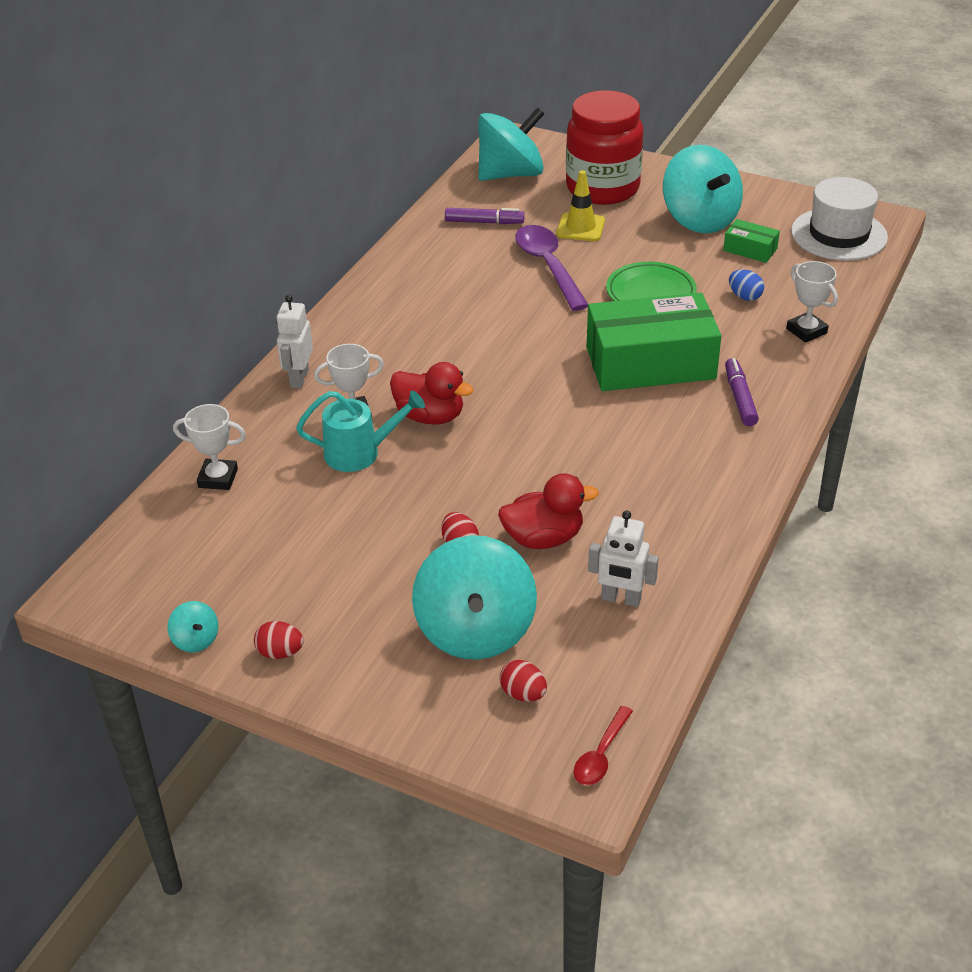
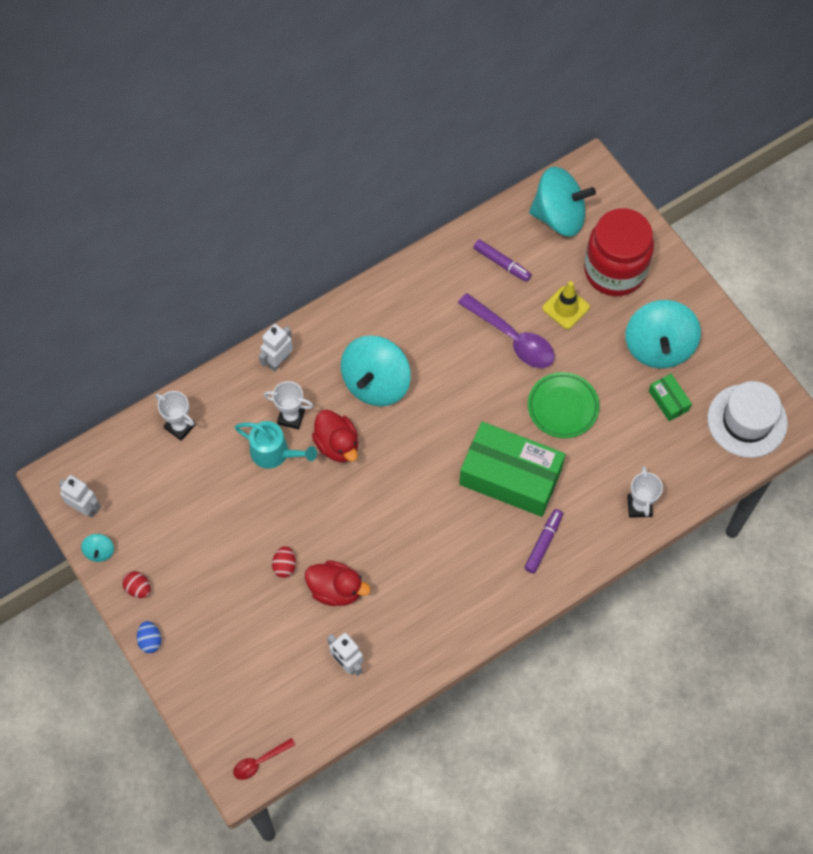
camera: 30 degrees right, 25 degrees up
turquoise spinning top [412,535,537,660] -> turquoise spinning top moved to [341,335,411,406]
red egg [500,660,547,702] -> none
purple spoon [515,225,588,311] -> purple spoon turned 120 degrees clockwise [458,293,555,368]
blue egg [729,269,764,301] -> blue egg moved to [137,621,161,653]
none -> white robot [59,475,101,518]

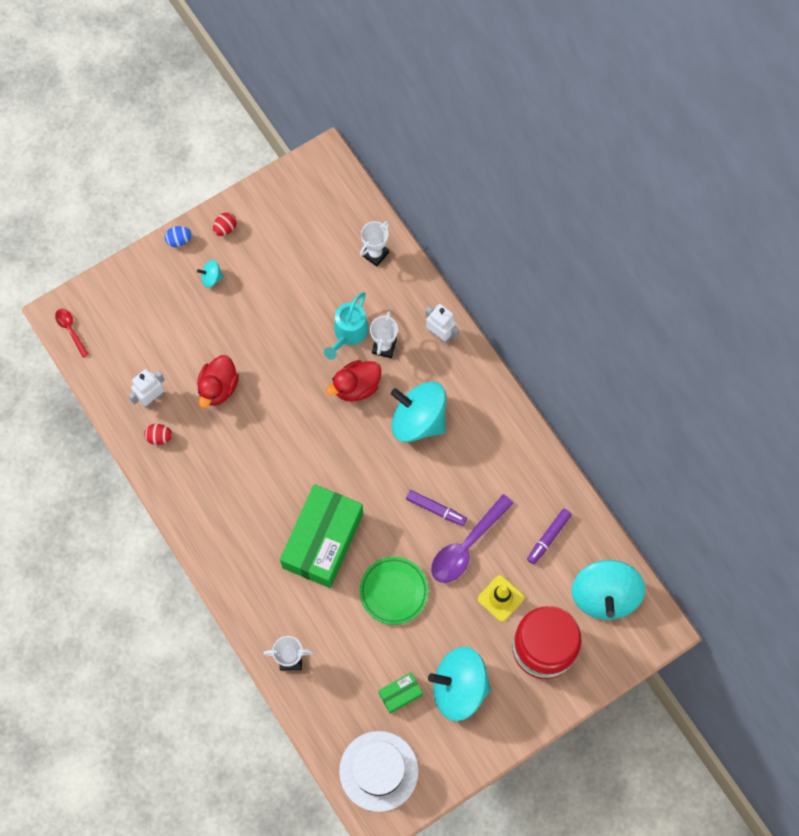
camera: 90 degrees right, 5 degrees up
white robot [59,475,101,518] -> none
turquoise spinning top [81,534,114,562] -> turquoise spinning top moved to [197,260,224,288]
red egg [272,546,296,578] -> red egg moved to [144,424,173,445]
purple marker [524,509,563,573] -> purple marker moved to [406,490,467,526]

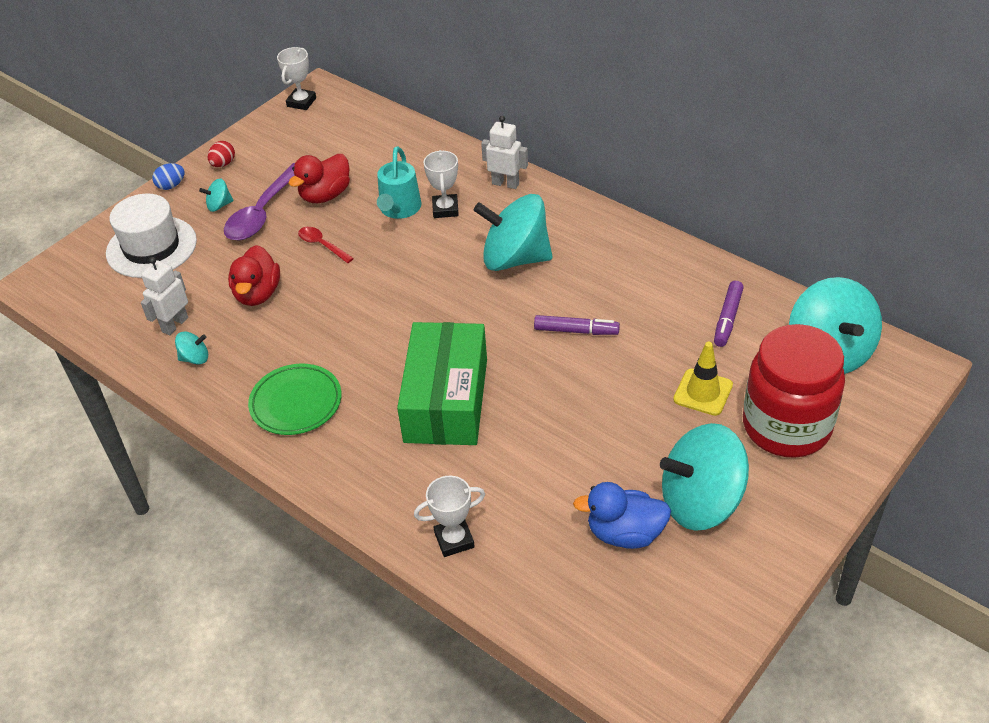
camera: 15 degrees left, 25 degrees down
red spoon [55,309,89,357] -> red spoon moved to [298,227,354,263]
red egg [144,424,173,445] -> turquoise spinning top [175,332,208,365]
red duck [326,360,382,402] -> red duck moved to [288,154,350,203]
white hat [339,731,419,812] -> white hat moved to [106,194,197,278]
green plate [359,557,429,625] -> green plate moved to [248,364,342,435]
white trophy [360,221,390,267] -> white trophy moved to [277,47,316,110]
green box [378,672,423,714] -> blue duck [573,482,671,549]
purple spoon [431,494,514,583] -> purple spoon moved to [224,163,295,241]

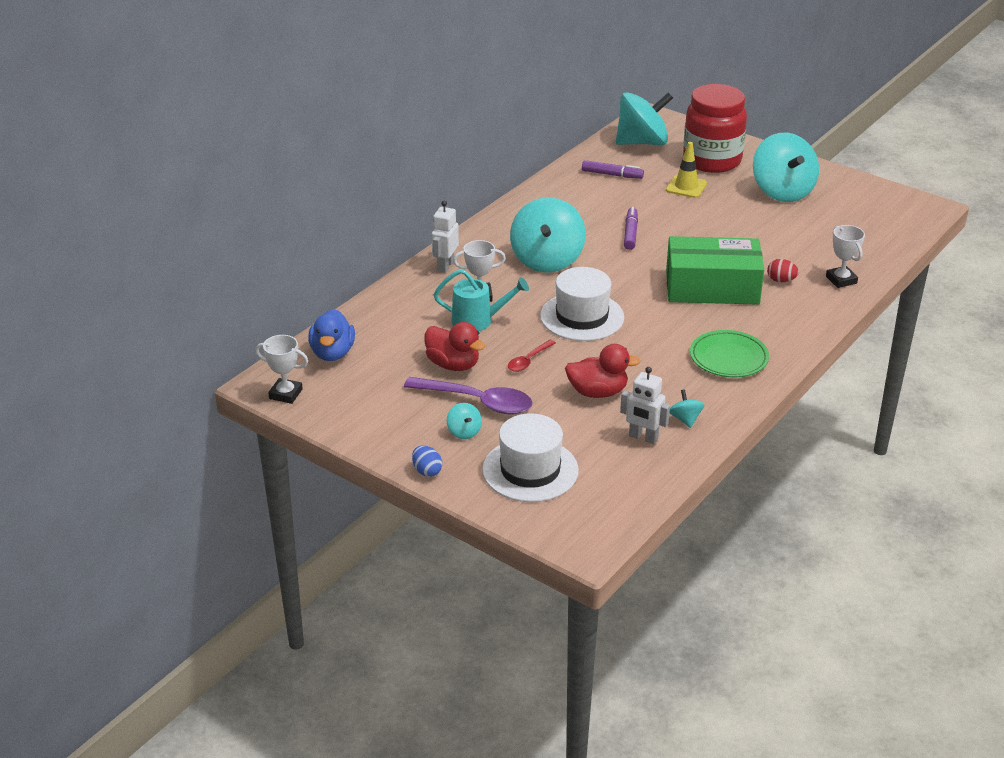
camera: 95 degrees left, 10 degrees down
red egg [208,141,235,167] -> red egg moved to [767,259,799,282]
blue duck [573,482,671,549] -> blue duck moved to [308,309,355,361]
none -> white hat [540,267,624,341]

